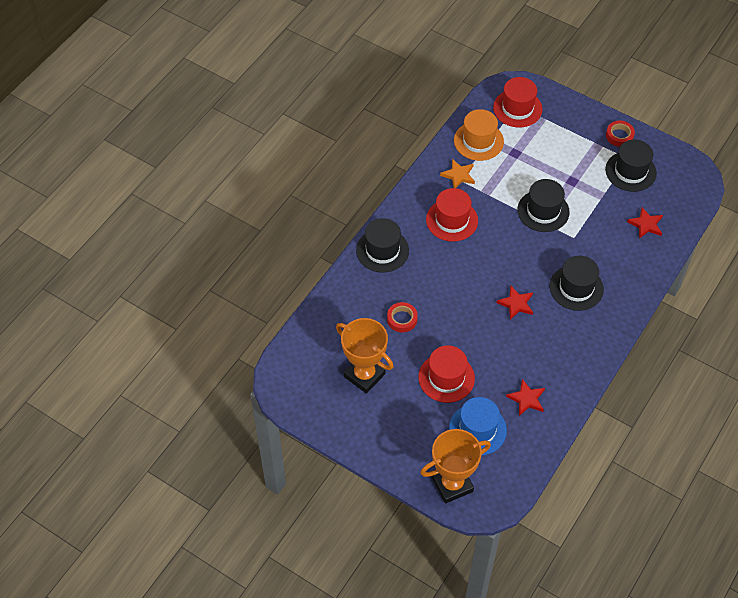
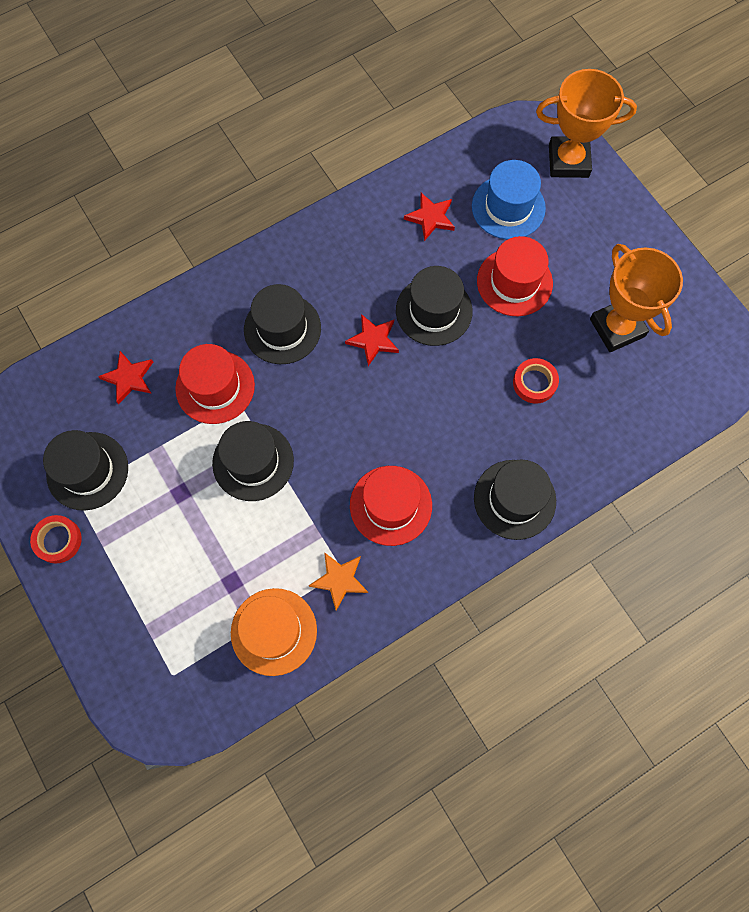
camera: 155 degrees left, 15 degrees up
red hat [493,77,543,127] -> red hat moved to [175,344,255,424]
none -> black hat [396,266,473,346]

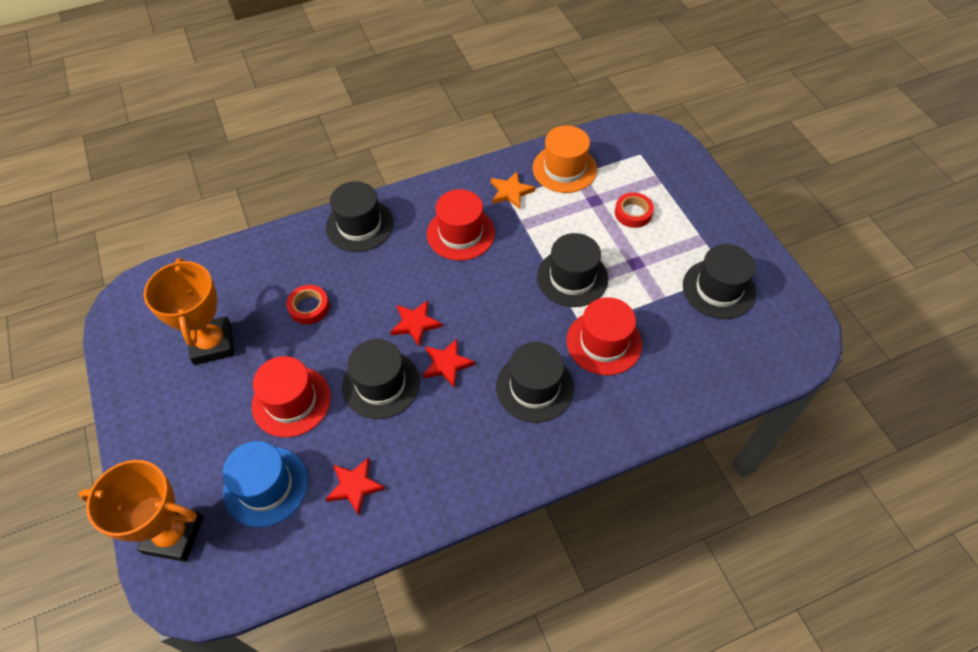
camera: 170 degrees left, 15 degrees down
red tape [30,515,82,564] -> red tape moved to [615,192,654,228]
red star [98,351,153,404] -> red star moved to [390,300,443,347]

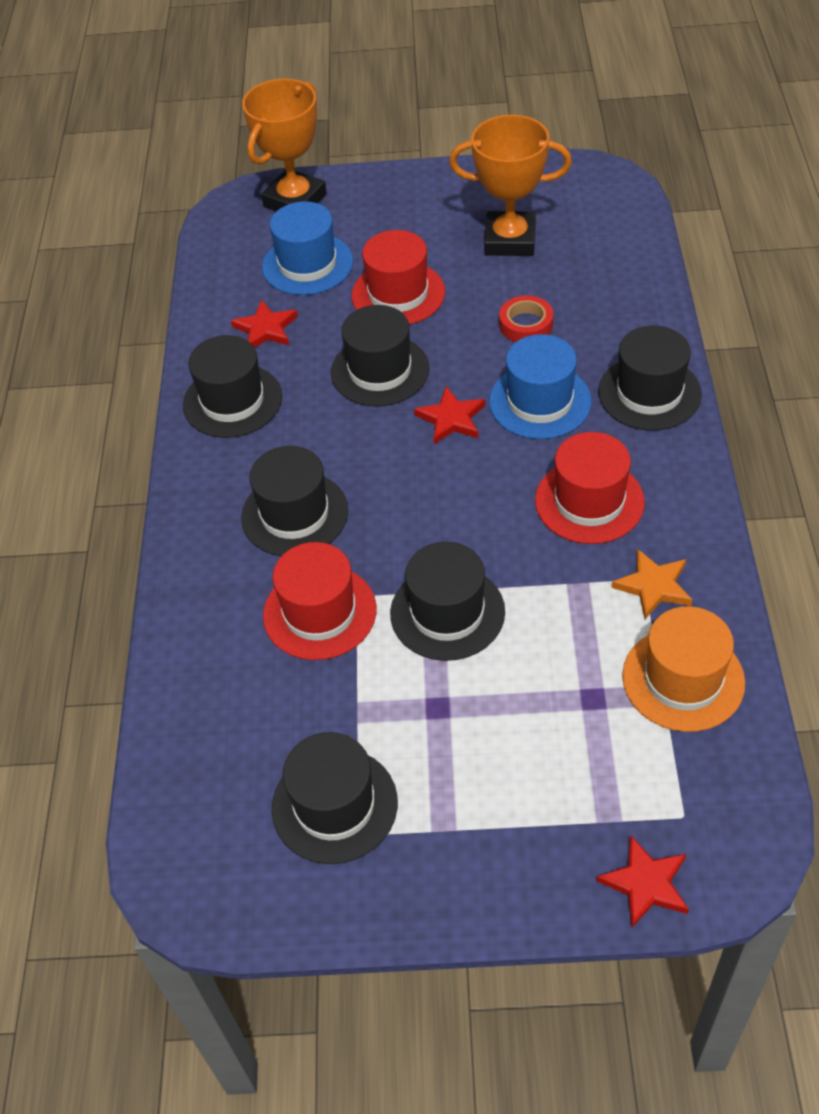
camera: 115 degrees right, 5 degrees down
red star [423,339,475,388] -> red star moved to [596,835,689,928]
red tape [615,192,654,228] -> none
none -> black hat [183,335,282,438]
none -> blue hat [489,334,592,439]

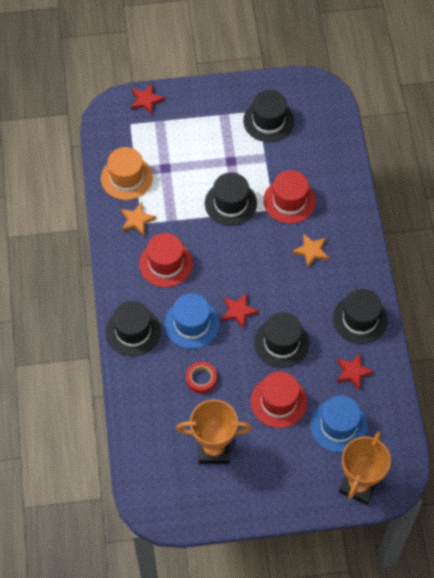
camera: 170 degrees right, 10 degrees up
black hat [241,446,348,556] -> orange star [292,233,329,267]

